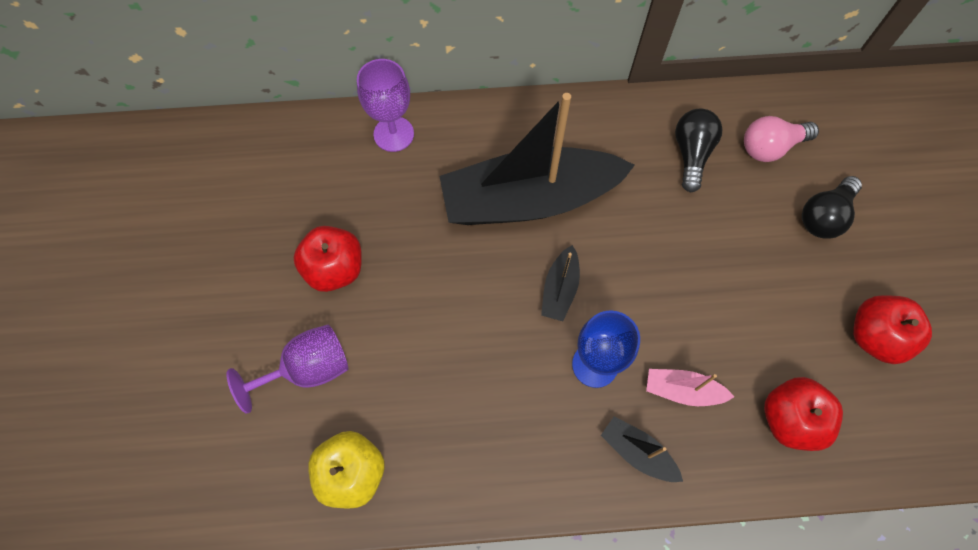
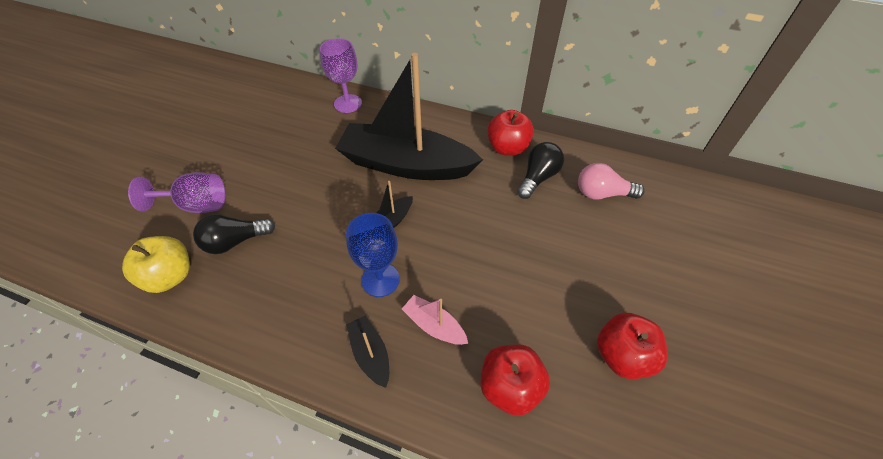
camera: 25 degrees right, 15 degrees down
red apple [294,226,362,292] -> red apple moved to [487,110,534,156]
black light bulb [802,176,862,239] -> black light bulb moved to [193,214,275,254]

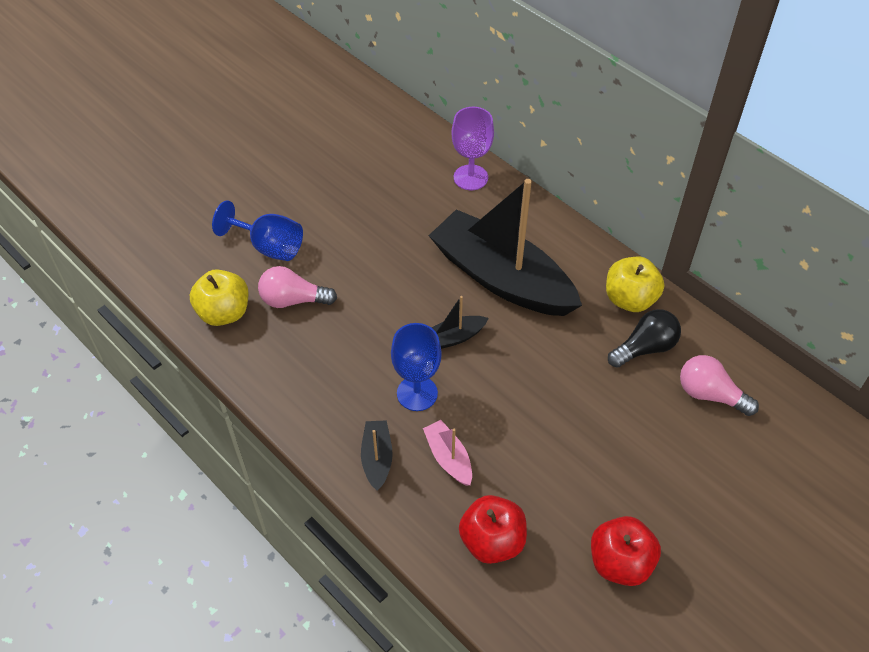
camera: 25 degrees right, 0 degrees up
purple goblet [128,172,225,213] -> blue goblet [212,200,303,261]
black light bulb [193,214,275,254] -> pink light bulb [258,266,337,308]
red apple [487,110,534,156] -> yellow apple [606,257,664,312]

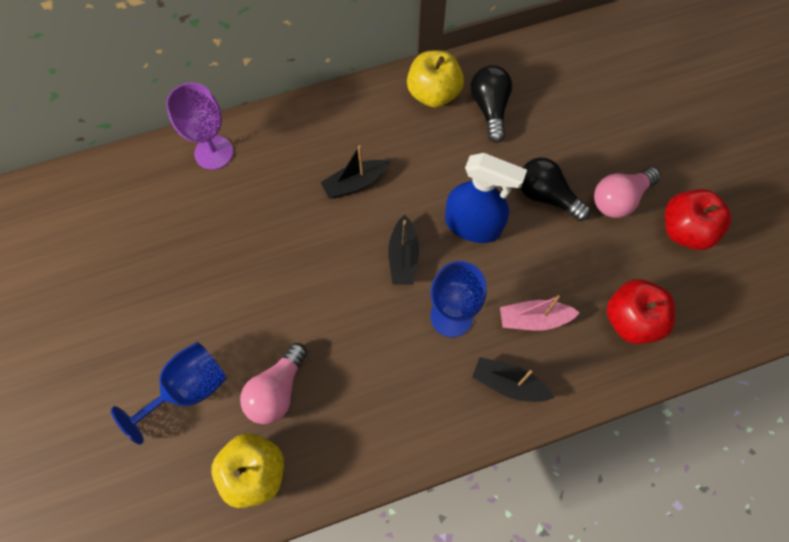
camera: 65 degrees left, 15 degrees up
black boat [428,179,582,316] -> black boat [321,145,390,198], size x0.41
pink light bulb [680,355,759,416] -> pink light bulb moved to [594,167,661,218]
none -> blue spray bottle [445,153,527,243]
none -> black light bulb [520,158,591,221]

